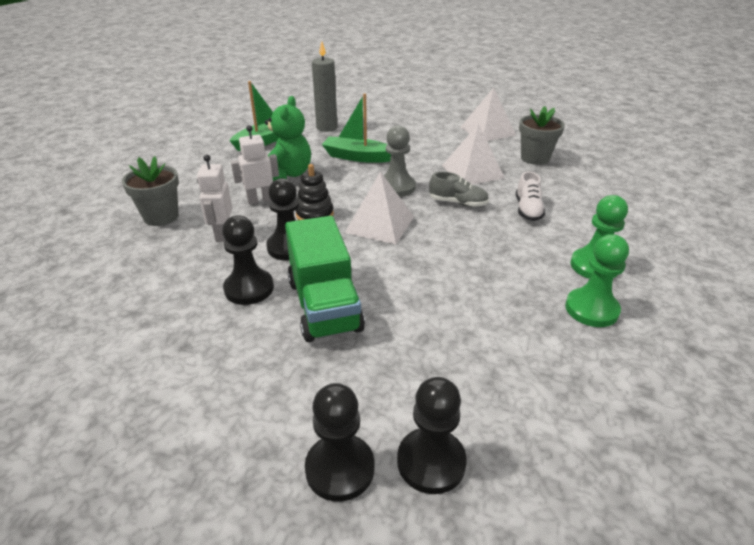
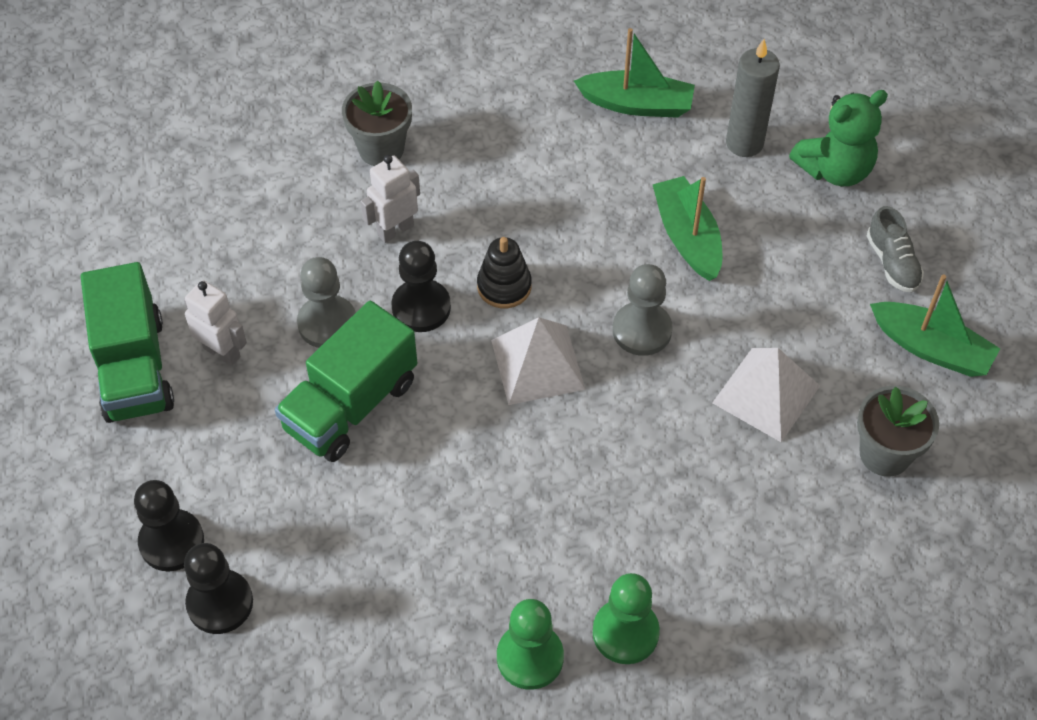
camera: 55 degrees right, 20 degrees up
black pawn [222,215,274,305] -> grey pawn [297,257,356,348]
white robot [231,125,279,205] -> white robot moved to [184,280,247,366]
green teddy bear [265,96,311,181] -> green teddy bear moved to [789,90,888,186]
grey shoe [429,172,489,207] -> grey shoe moved to [867,206,924,292]
white pyramid [461,88,516,141] -> green boat [870,274,1001,377]
white shoe [516,171,545,221] -> none
none -> green truck [81,262,174,423]

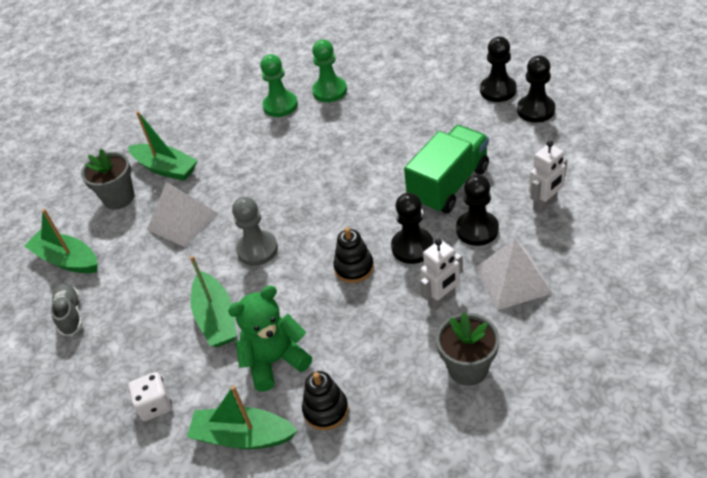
camera: 175 degrees left, 10 degrees down
green truck [81,262,174,423] -> none
white robot [184,280,247,366] -> white robot turned 75 degrees counterclockwise [529,141,567,213]
grey pawn [297,257,356,348] -> black pawn [456,174,499,246]
white pyramid [491,317,586,405] -> white pyramid moved to [475,239,553,310]
grey candle [726,39,780,157] -> white dice [128,372,172,421]
green teddy bear [789,90,888,186] -> green teddy bear moved to [228,286,312,392]
none -> green boat [128,111,198,181]
none -> black stacking toy [302,371,349,430]

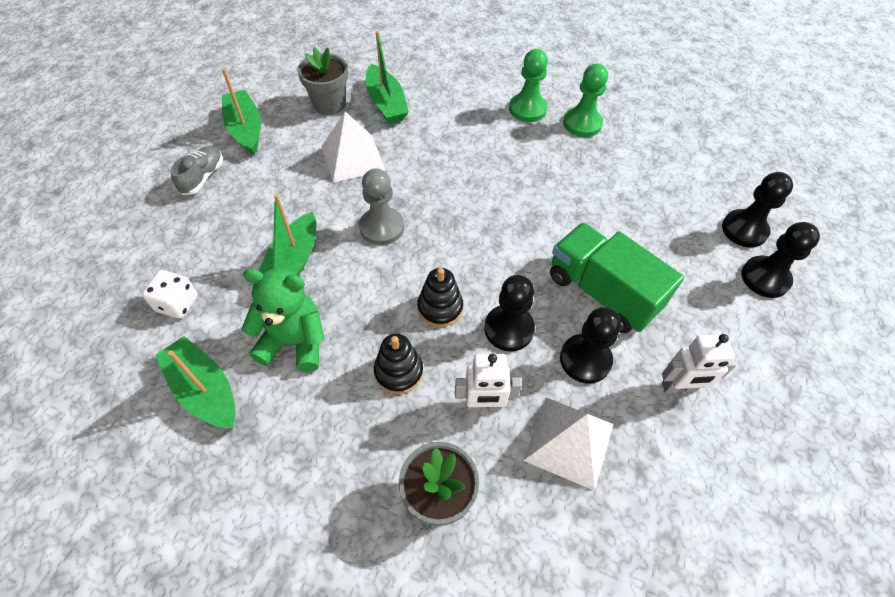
camera: 30 degrees right, 10 degrees up
black stacking toy [302,371,349,430] -> black stacking toy moved to [374,334,423,394]
green truck [404,125,489,213] -> green truck turned 120 degrees counterclockwise [550,222,684,333]

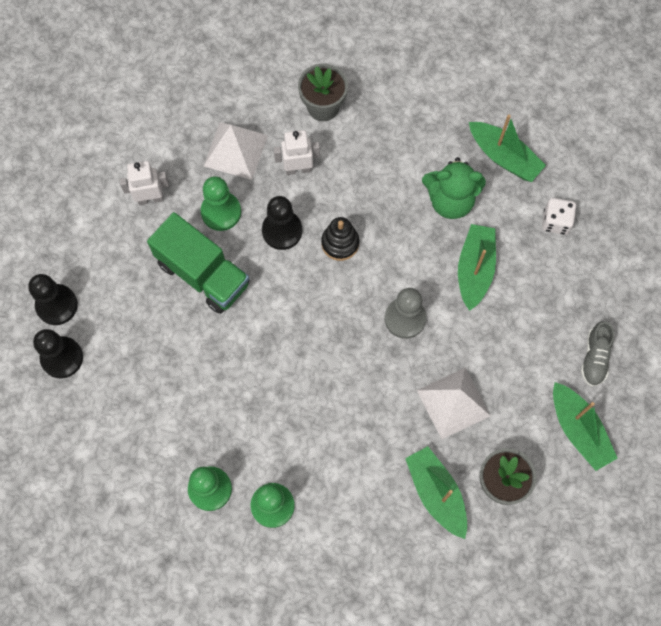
camera: 175 degrees right, 15 degrees up
black stacking toy [374,334,423,394] -> none
black pawn [560,307,621,384] -> green pawn [200,176,241,231]

